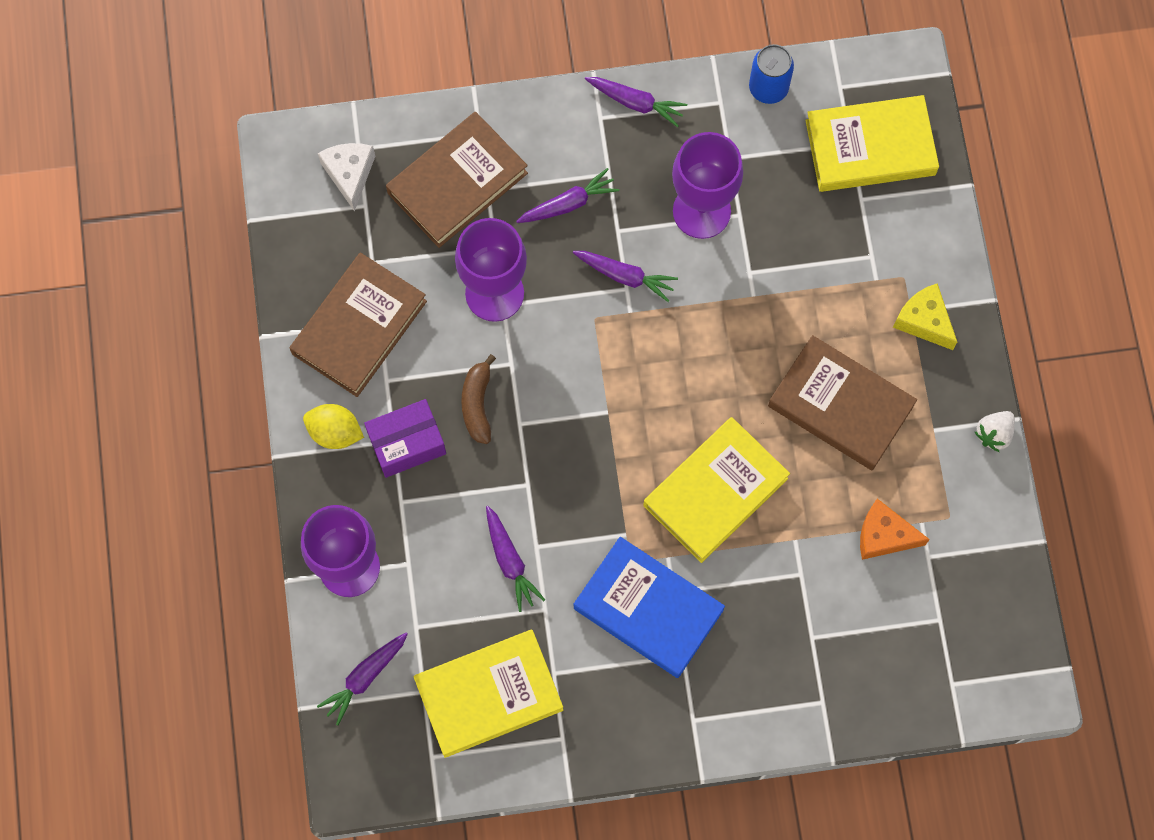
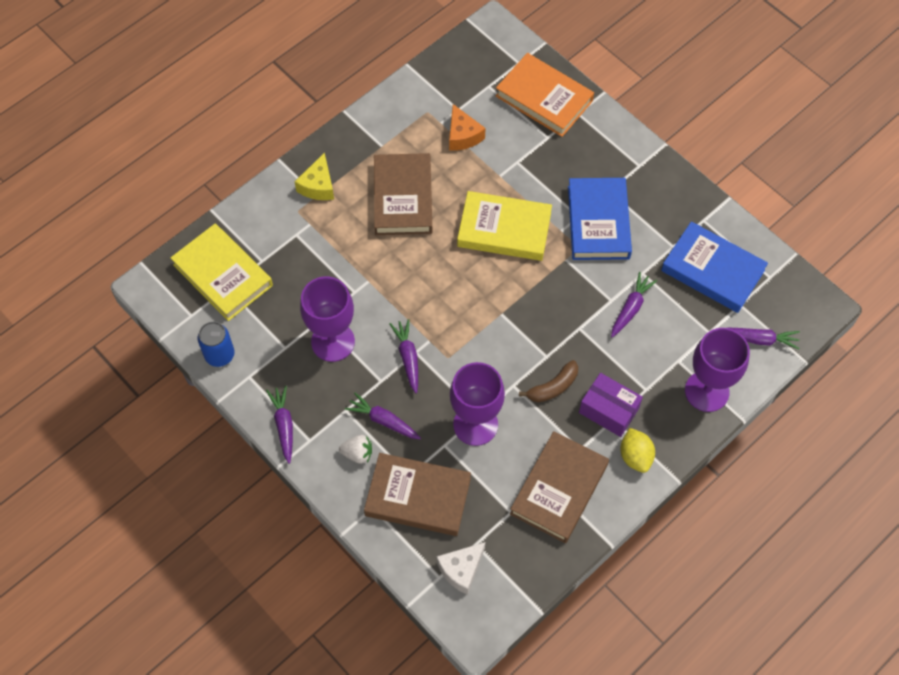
camera: 125 degrees left, 10 degrees down
brown book [290,253,427,397] -> brown book turned 60 degrees counterclockwise [510,431,609,543]
yellow book [414,630,563,758] -> blue book [661,221,768,313]
white strawberry [975,411,1015,452] -> white strawberry moved to [339,435,372,464]
none -> orange book [496,53,594,137]

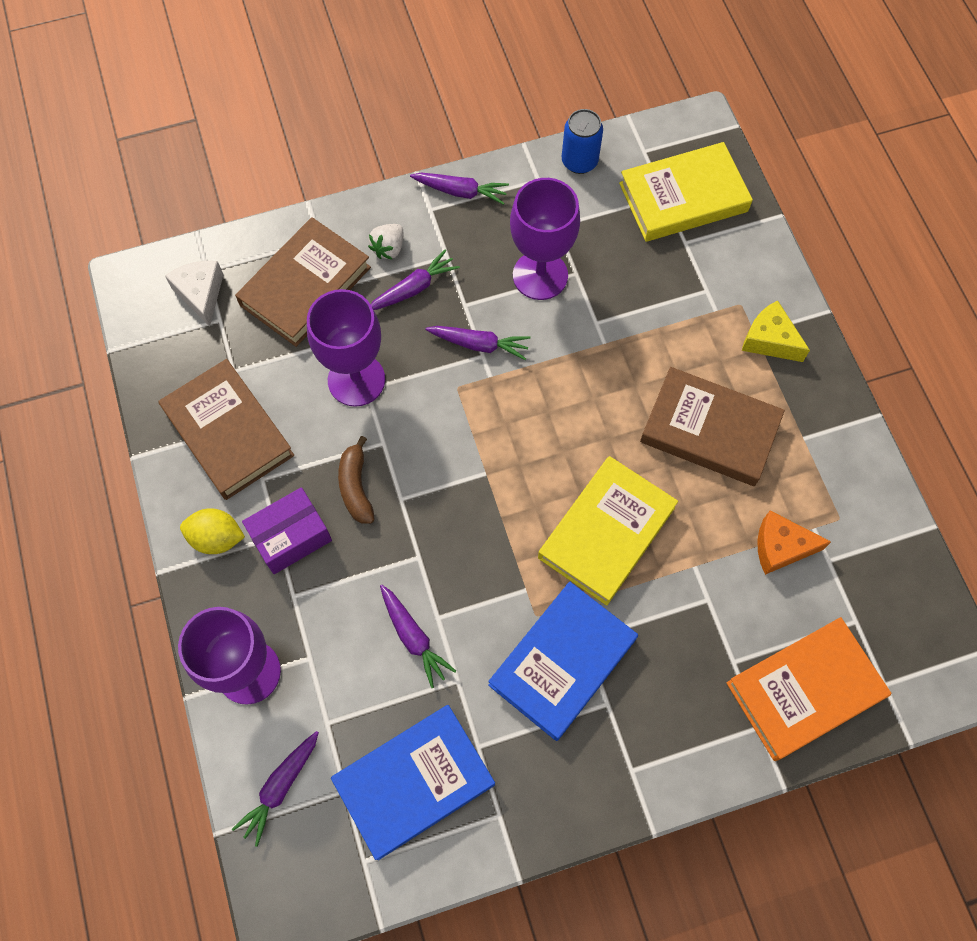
camera: 115 degrees right, 5 degrees up
blue book [568,178,632,260] -> blue book turned 75 degrees counterclockwise [488,581,638,741]

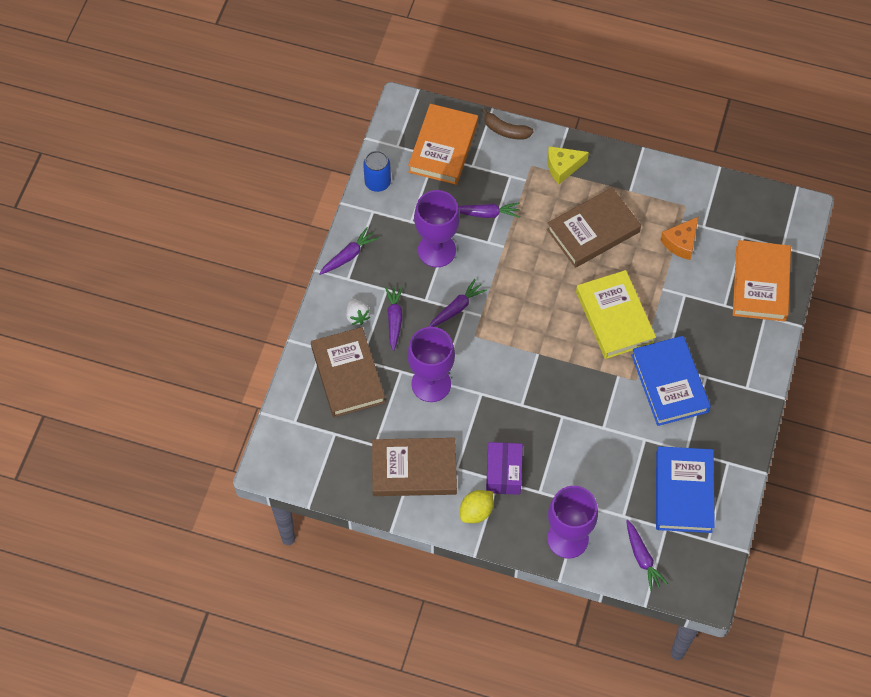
camera: 55 degrees left, 5 degrees down
white cheese [165,261,224,327] -> none
brown banana [338,436,375,524] -> brown banana moved to [482,108,534,139]
purple carrot [380,585,456,688] -> purple carrot moved to [458,202,520,218]
yellow book [619,142,753,242] -> orange book [408,104,478,185]

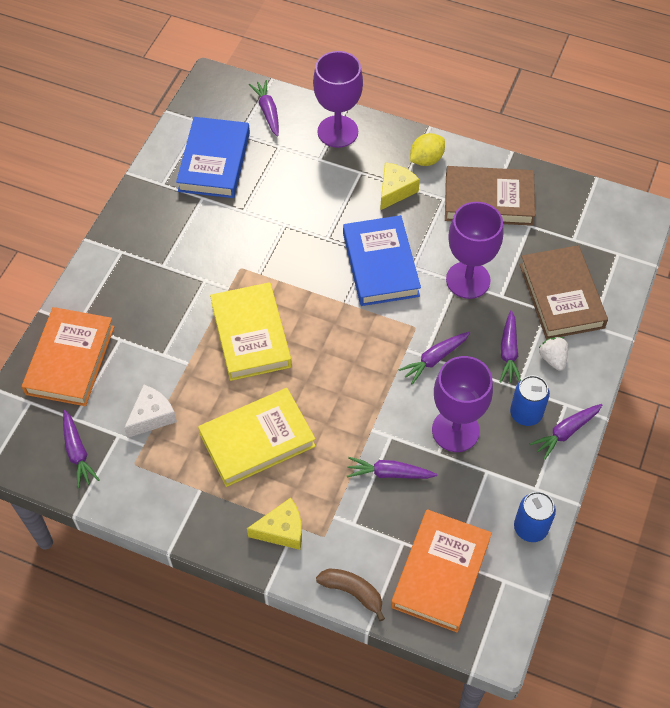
camera: 175 degrees left, 5 degrees down
purple box [486,442,523,495] -> yellow cheese [380,163,420,210]
brown book [547,188,641,268] -> yellow book [198,388,316,487]
blue book [631,336,711,426] -> blue book moved to [343,215,421,306]
orange cheese [660,216,699,260] -> white cheese [124,385,177,438]
none -> purple carrot [63,410,99,488]
none -> blue can [510,375,550,426]

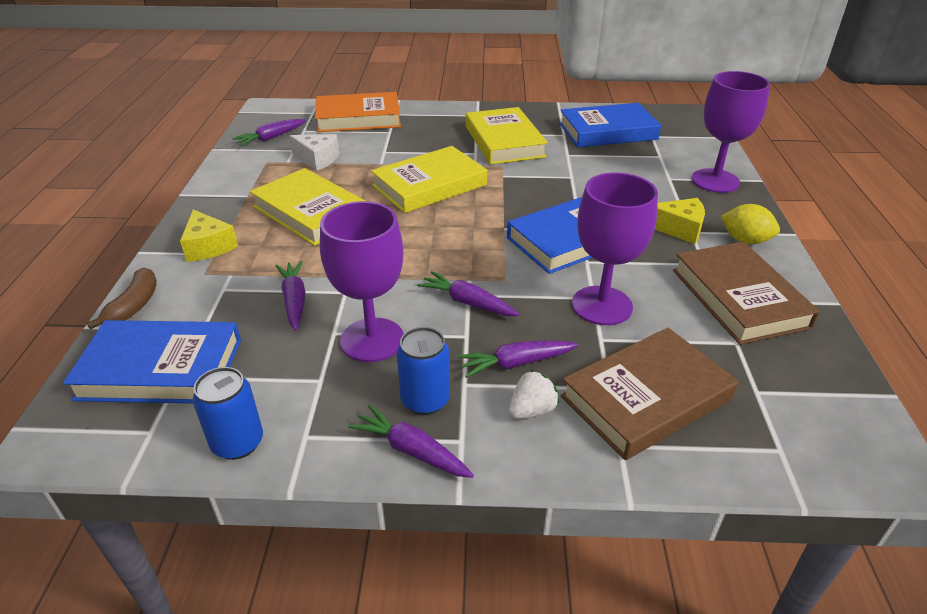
camera: 70 degrees right, 20 degrees down
purple carrot [249,80,279,137] -> none
orange book [391,509,492,633] -> blue book [63,320,241,403]
none -> yellow book [466,107,548,165]

